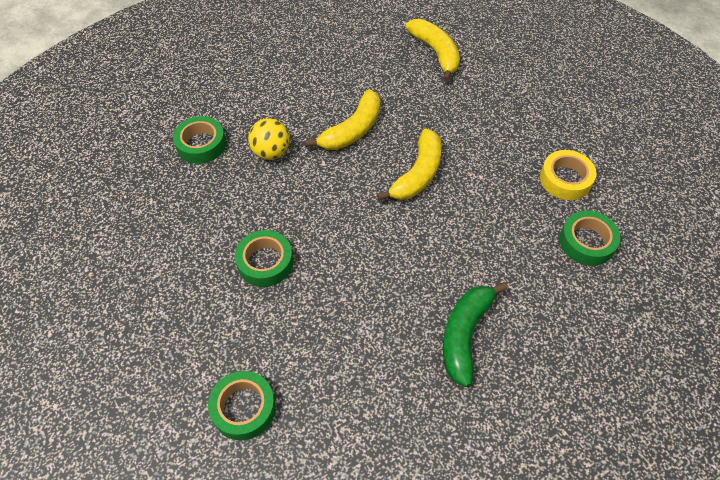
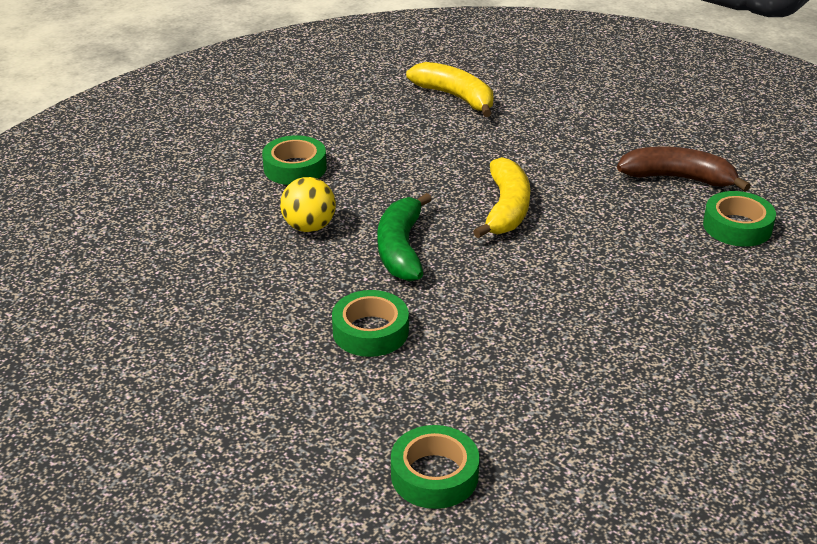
camera: 20 degrees left, 20 degrees down
green tape [173,116,226,164] -> green tape moved to [262,135,327,185]
yellow banana [305,89,380,150] -> none
green banana [443,282,507,387] -> green banana moved to [377,193,432,281]
yellow tape [540,150,596,200] -> brown banana [617,147,751,192]

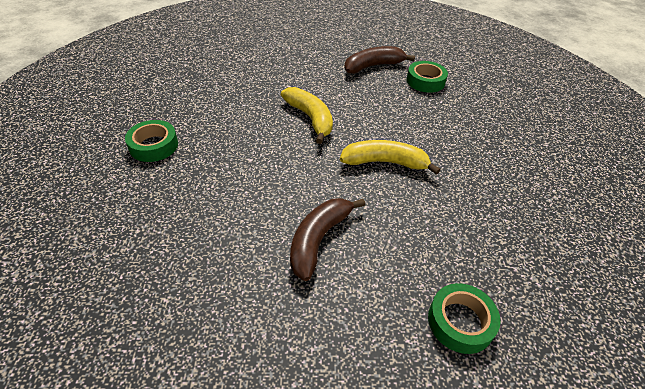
camera: 40 degrees left, 10 degrees up
yellow ball [280,177,336,232] -> none
green tape [332,290,409,357] -> brown banana [290,198,365,281]
green banana [377,193,432,281] -> none
yellow banana [406,62,493,117] -> yellow banana moved to [340,140,440,175]

